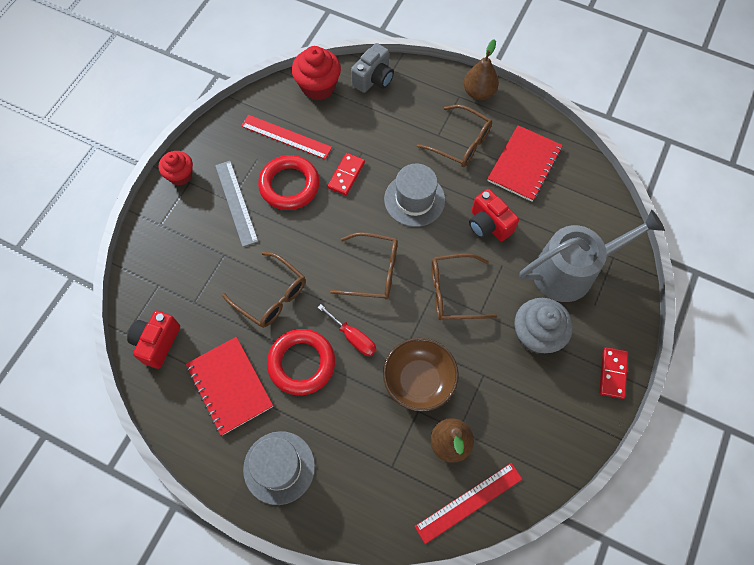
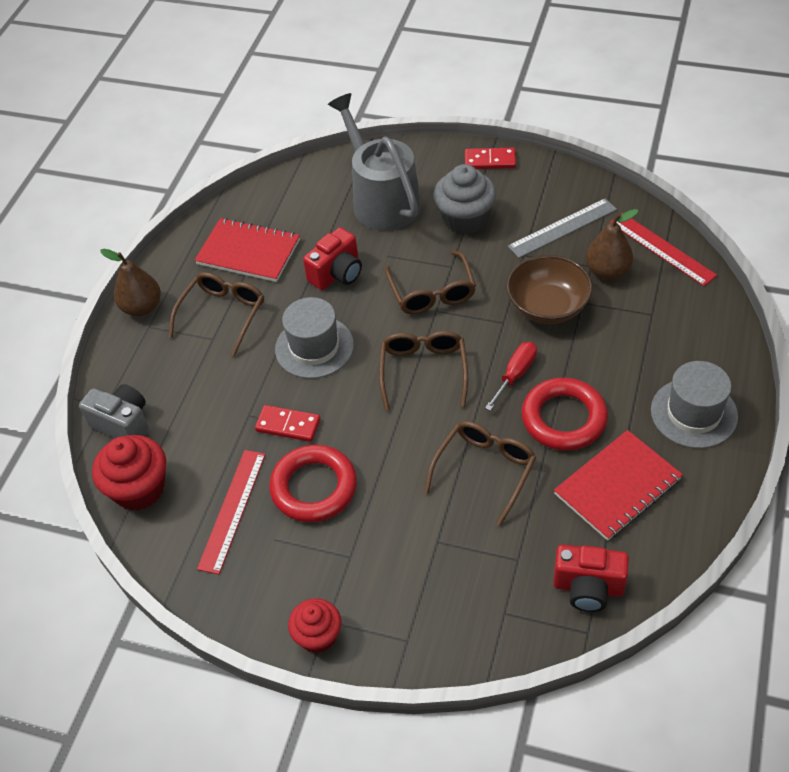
camera: 95 degrees left, 15 degrees down
grey ruler [215,161,258,247] -> grey ruler moved to [508,198,617,258]

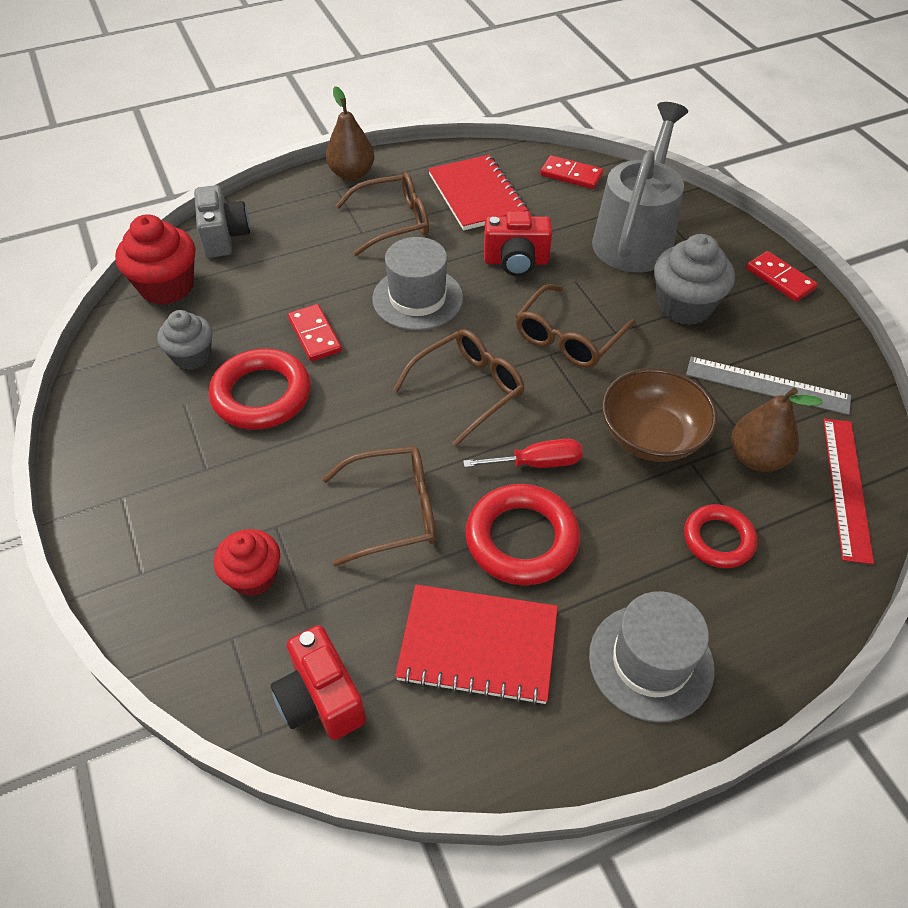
camera: 45 degrees right, 0 degrees up
red ruler [197,450,266,574] -> grey cupcake [157,310,213,370]
red cupcake [288,598,341,653] -> red cupcake moved to [214,529,280,596]
none -> red domino [540,155,603,189]
none -> red ring [684,504,757,568]

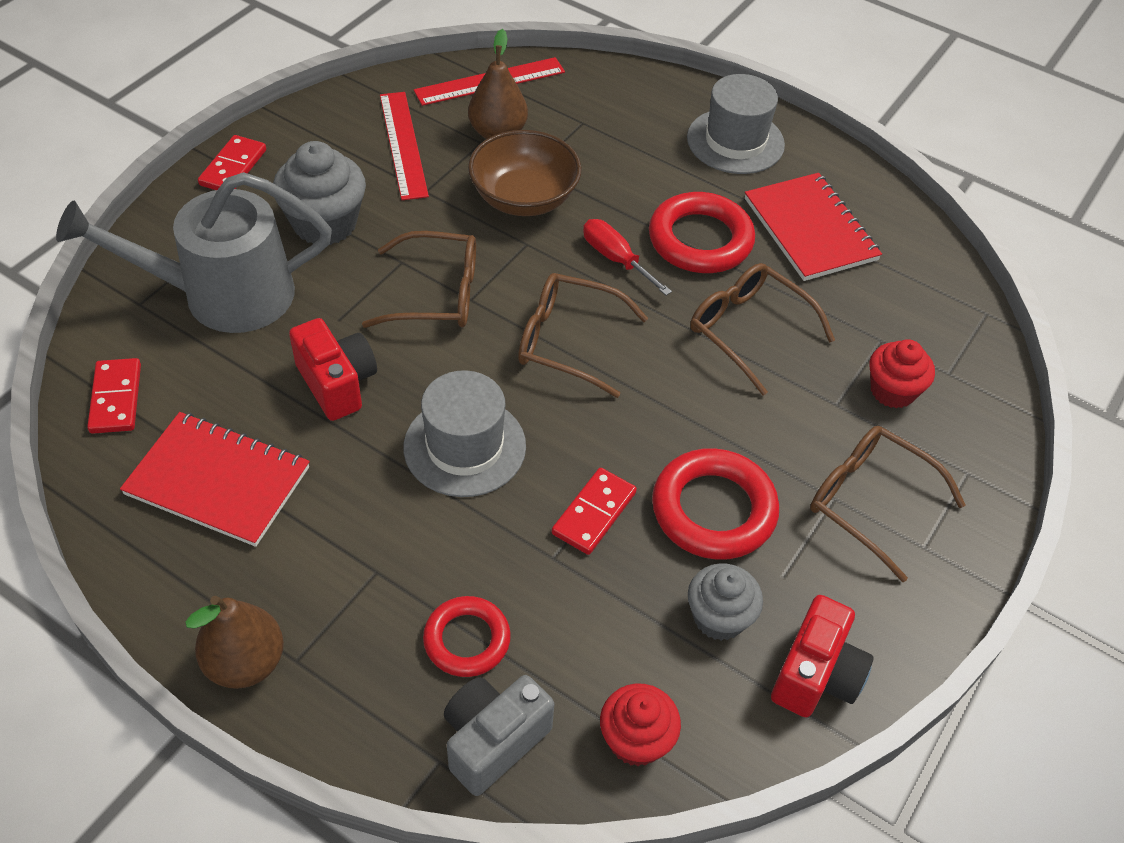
camera: 125 degrees left, 0 degrees up
red cupcake [115,214,195,305] -> red cupcake [600,683,681,766], size x0.66
red camera [271,625,366,740] -> red camera moved to [771,595,874,717]
brown glasses [335,172,429,256] -> brown glasses moved to [810,426,966,582]
red notebook [428,155,528,231] -> red notebook turned 75 degrees clockwise [120,412,310,547]
red ring [684,504,757,568] -> red ring moved to [423,596,511,677]
grey ruler [686,357,851,415] -> red ruler [380,92,429,200]

